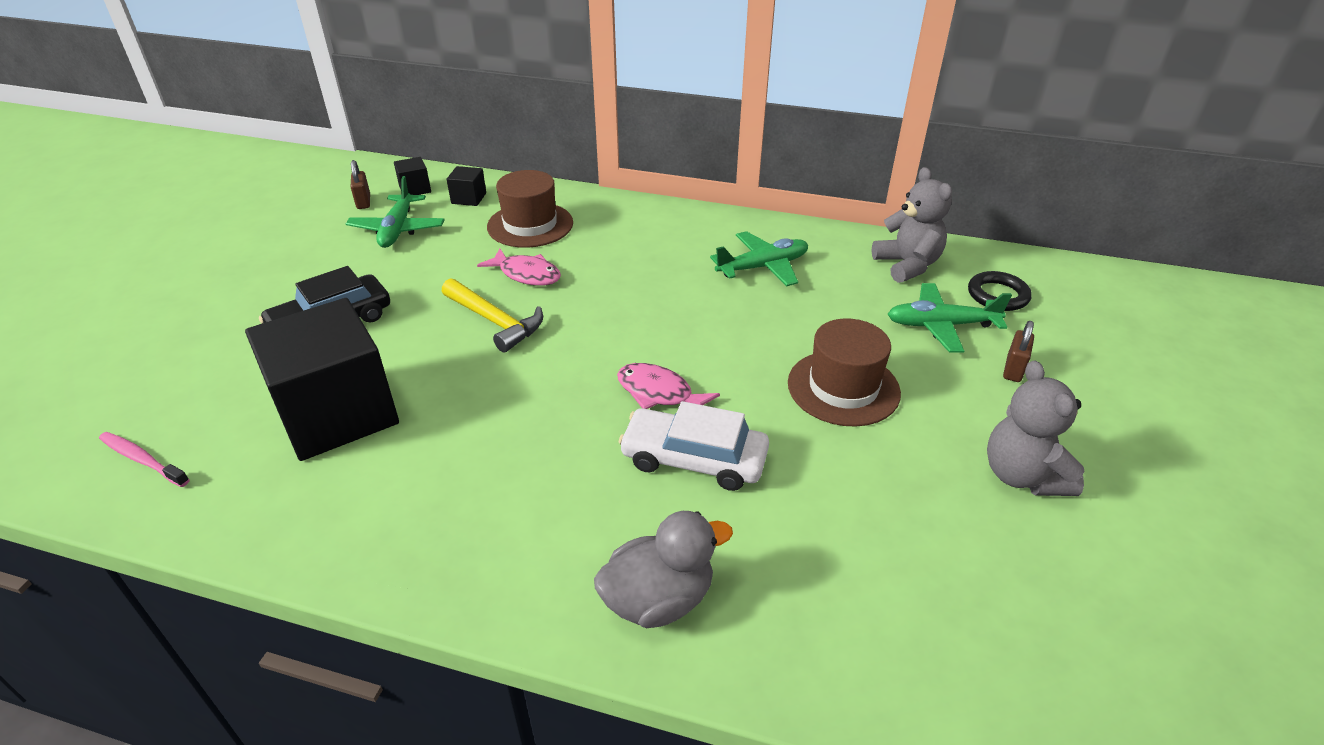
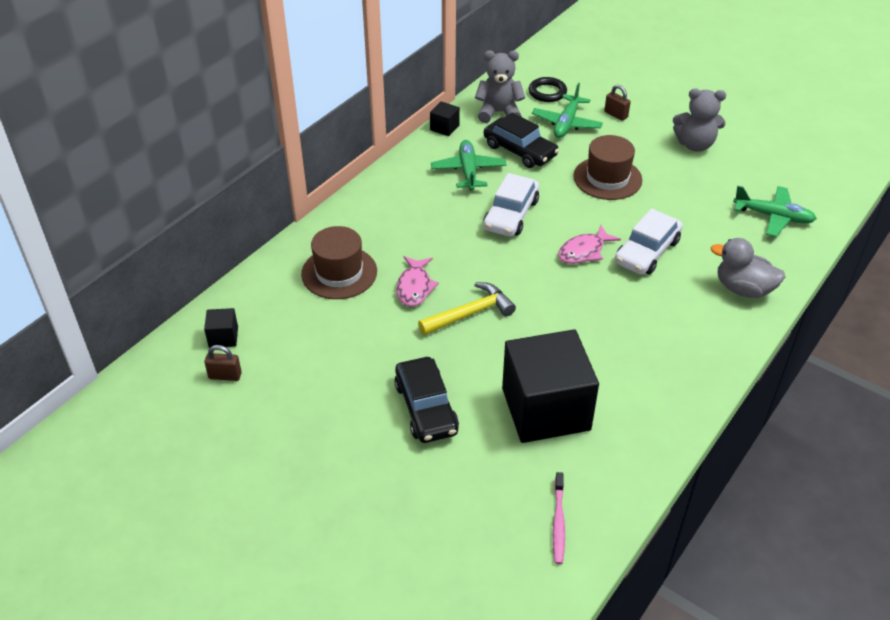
camera: 70 degrees left, 5 degrees up
pink toothbrush [99,432,189,487] -> pink toothbrush turned 45 degrees counterclockwise [553,472,565,564]
green plane [346,176,445,248] -> green plane moved to [733,186,817,237]
black cube [447,166,486,206] -> black cube moved to [430,101,460,136]
pink fish [477,248,561,286] -> pink fish turned 135 degrees clockwise [396,256,439,307]
grey duck [594,511,733,628] -> grey duck turned 60 degrees counterclockwise [711,238,785,298]
none -> white car [483,173,539,237]
none -> black car [484,113,559,168]

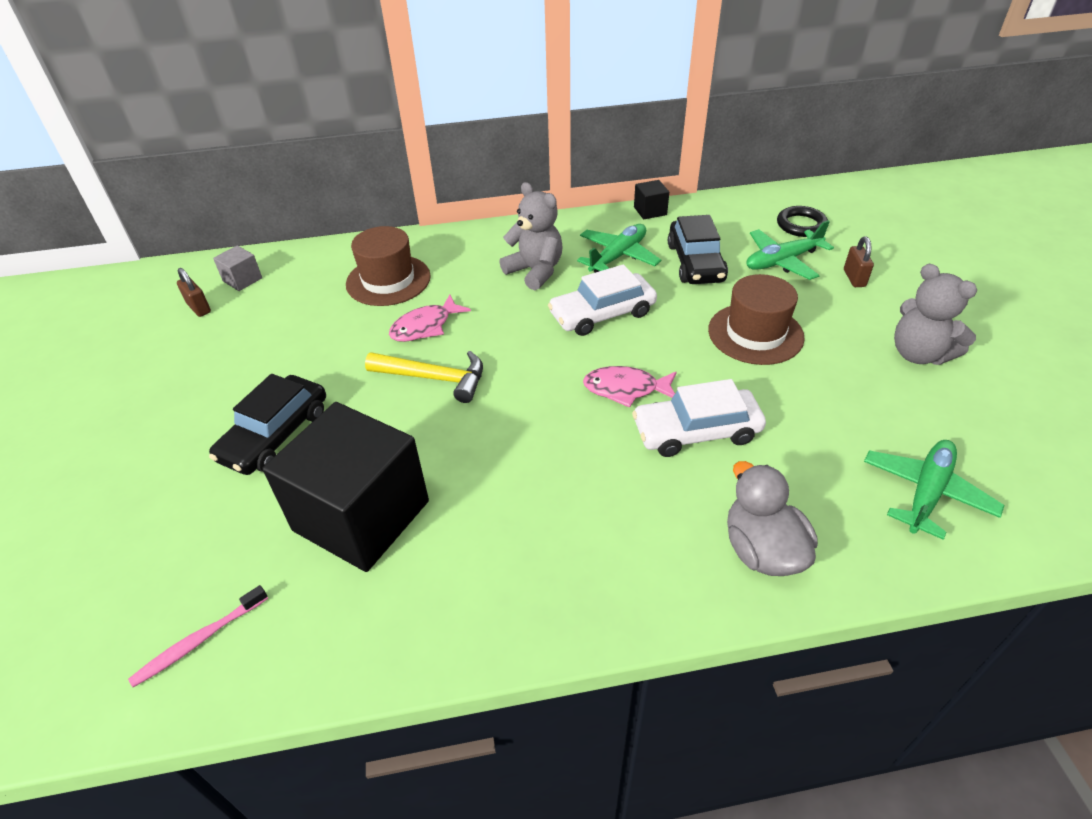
camera: 45 degrees right, 0 degrees up
black cube [204,308,238,348] -> grey cube [213,245,262,291]
grey teddy bear [475,50,525,123] -> grey teddy bear moved to [500,182,563,290]
green plane [733,186,817,237] -> green plane turned 120 degrees counterclockwise [864,440,1005,540]

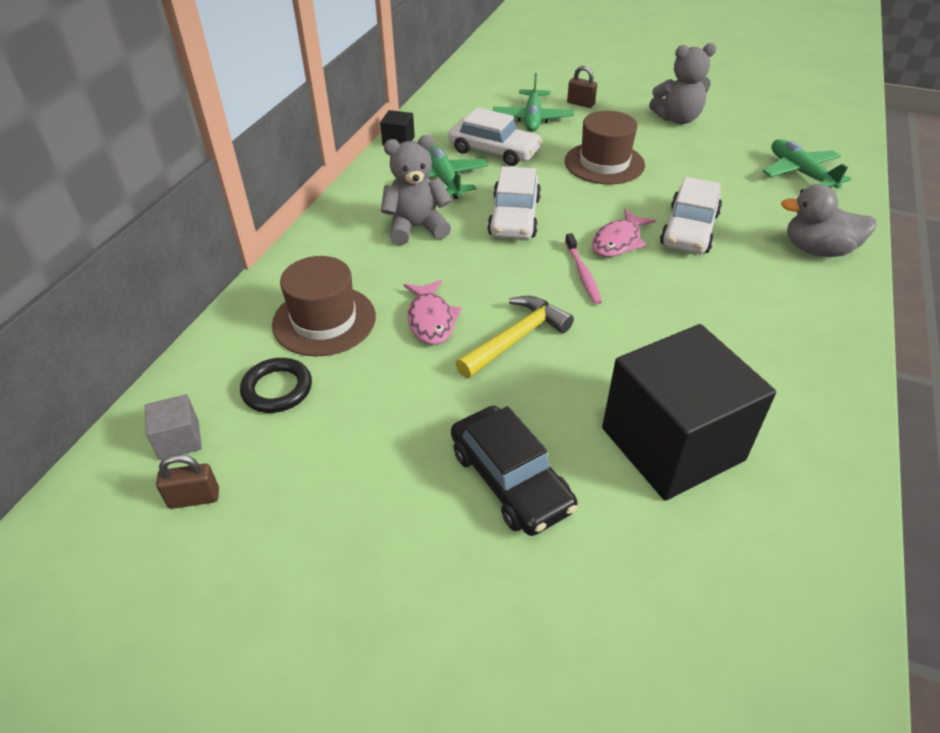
camera: 60 degrees left, 0 degrees up
pink toothbrush [128,585,268,687] -> pink toothbrush moved to [565,233,602,305]
black car [668,215,728,284] -> white car [448,107,543,166]
black ring [777,206,828,237] -> black ring moved to [240,358,312,413]

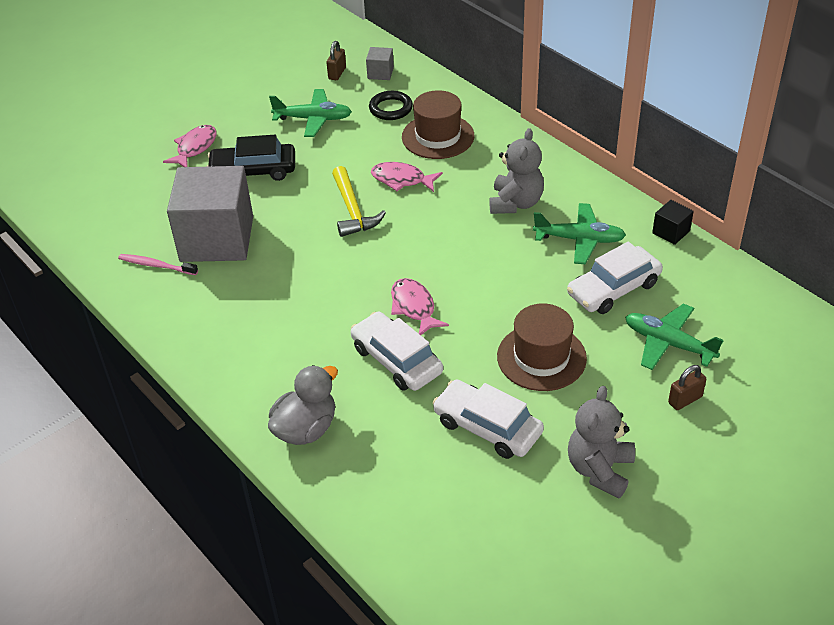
camera: 120 degrees right, 0 degrees up
white car [487,166,541,239] -> white car moved to [433,379,544,459]
pink toothbrush [565,233,602,305] -> pink toothbrush moved to [118,254,198,275]
black cube [602,324,776,501] -> grey cube [167,166,253,262]
green plane [762,139,851,189] -> green plane moved to [269,89,352,137]
none -> pink fish [163,125,217,167]

